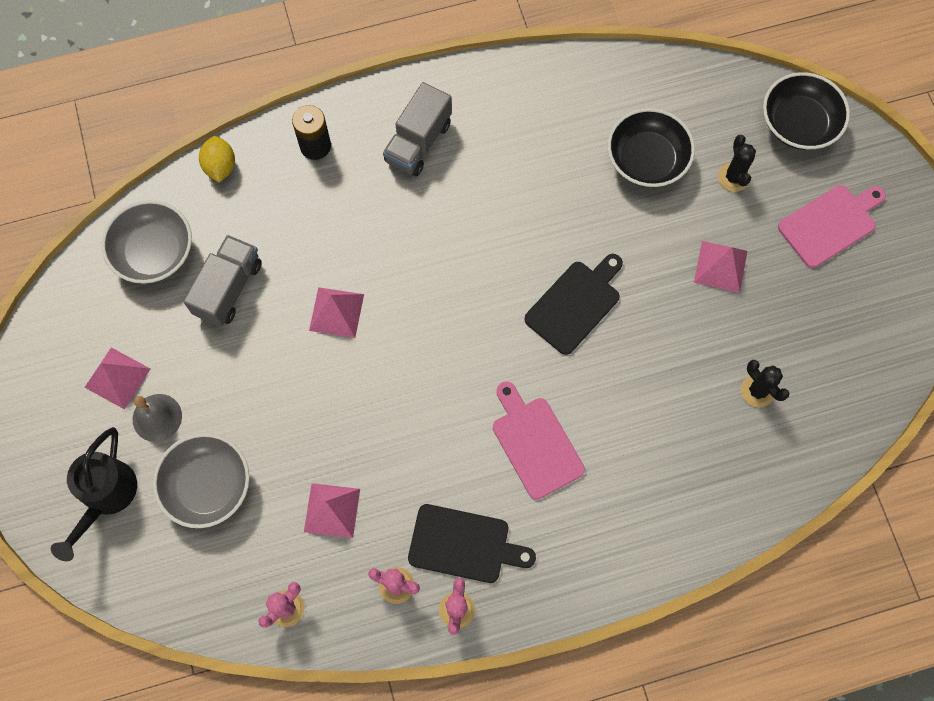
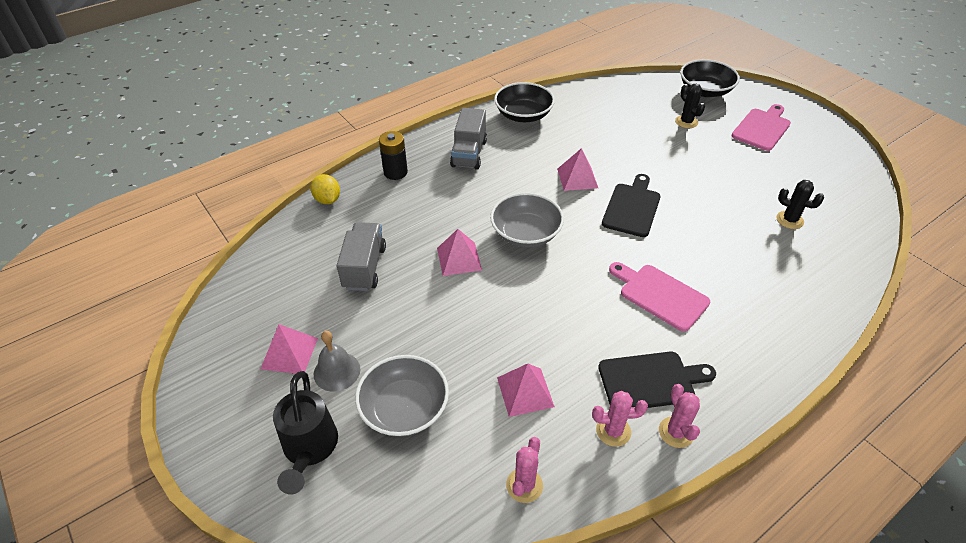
camera: 20 degrees left, 25 degrees down
grey bowl [102,200,192,284] -> grey bowl moved to [490,193,564,248]
black bowl [608,108,695,187] -> black bowl moved to [494,82,555,122]
pink pyramid [694,241,747,293] -> pink pyramid moved to [557,148,598,191]

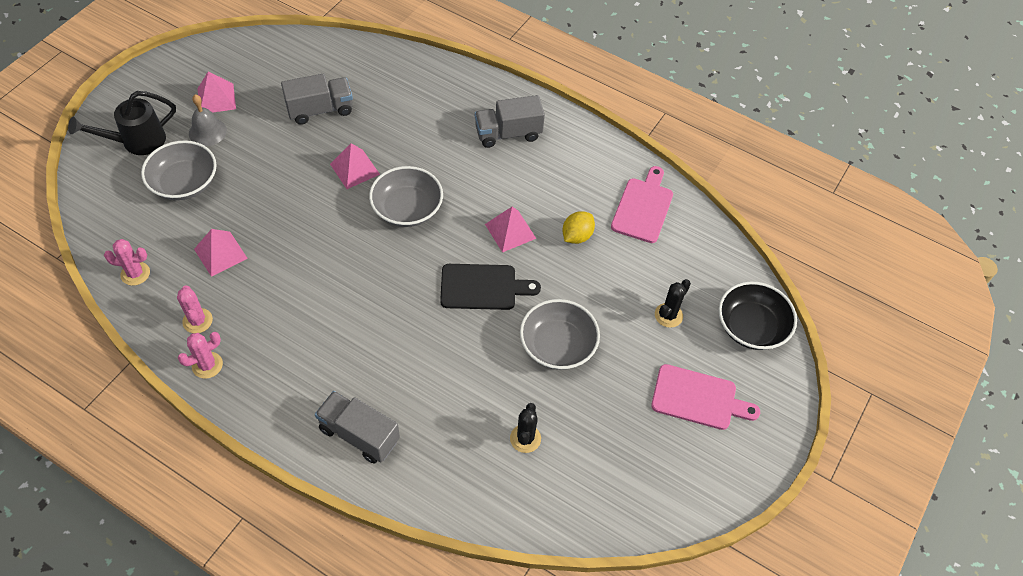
camera: 65 degrees right, 10 degrees up
yellow lemon [311,174,340,204] -> yellow lemon moved to [562,211,595,244]
black battery [379,131,408,180] -> none
black bowl [494,82,555,122] -> none
black cutting board [598,352,716,408] -> none
pink cutting board [609,262,710,332] -> pink cutting board moved to [611,166,673,243]
none -> grey truck [315,391,400,463]
none -> grey bowl [520,299,600,370]

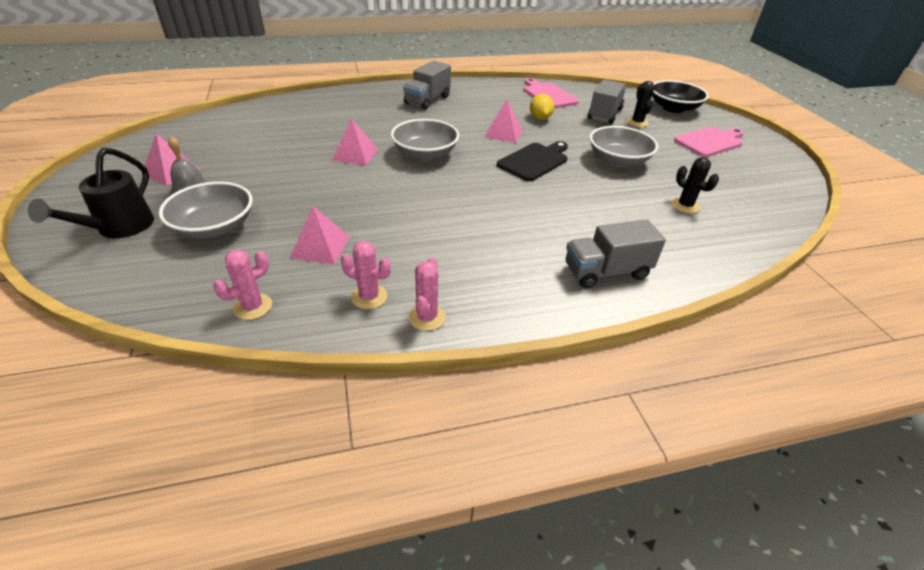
camera: 45 degrees left, 15 degrees down
grey truck [281,74,353,125] -> grey truck moved to [588,80,626,124]

